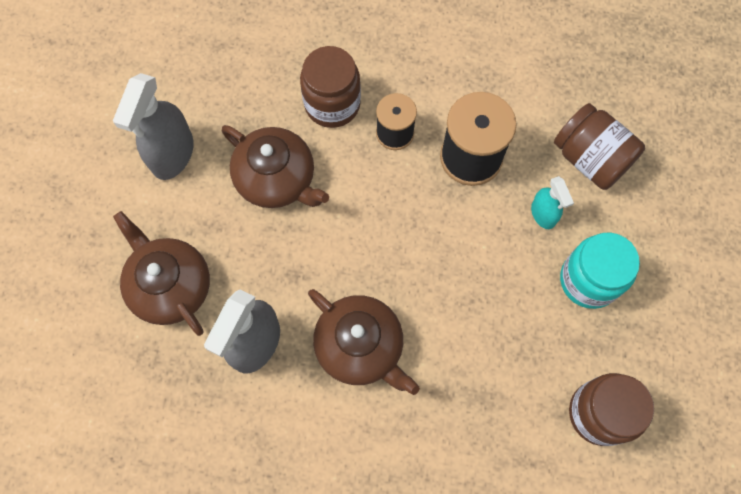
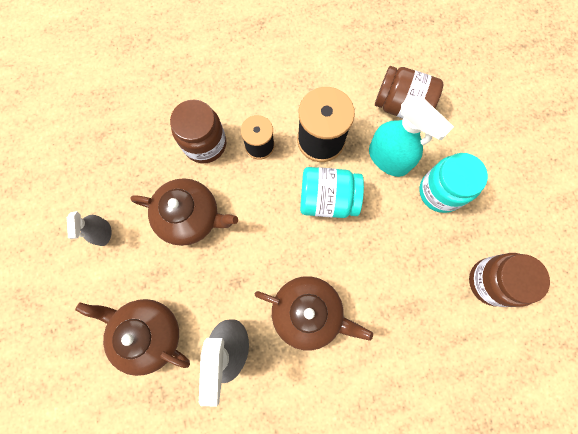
camera: 25 degrees left, 5 degrees up
grey spray bottle [113,73,194,180] -> grey spray bottle [67,211,112,246], size x0.56
turquoise spray bottle [531,176,574,229] -> turquoise spray bottle [369,96,454,177], size x1.80
none -> turquoise jar [300,167,364,218]

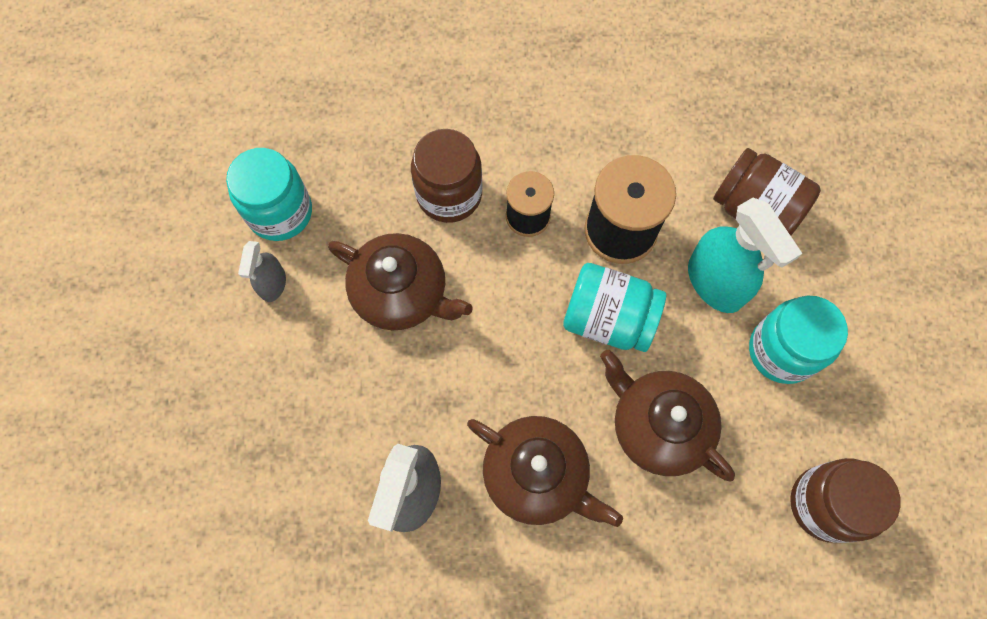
camera: 15 degrees right, 5 degrees down
brown teapot [75,299,190,376] -> brown teapot moved to [600,350,735,482]
none -> turquoise jar [226,148,312,241]

